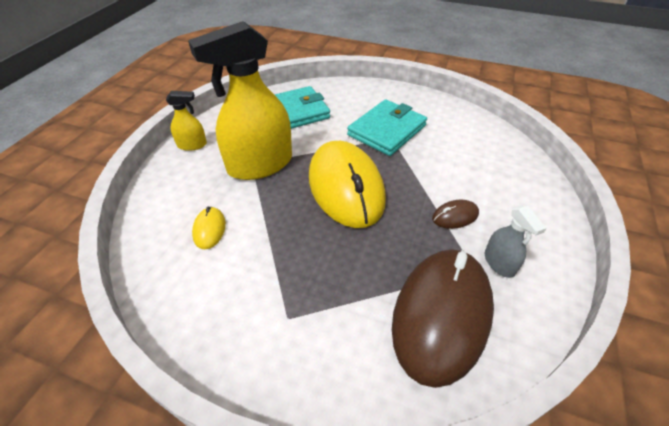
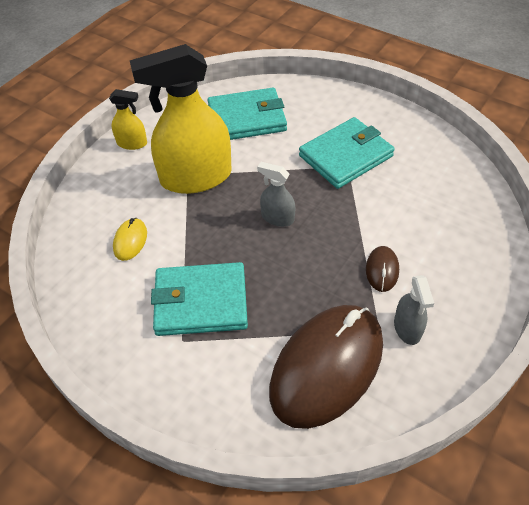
camera: 15 degrees right, 5 degrees up
yellow mouse [309,141,386,228] -> grey spray bottle [257,162,295,227]
brown mouse [432,200,479,229] -> brown mouse turned 75 degrees counterclockwise [366,246,399,292]
none -> turquoise wallet [151,262,248,336]

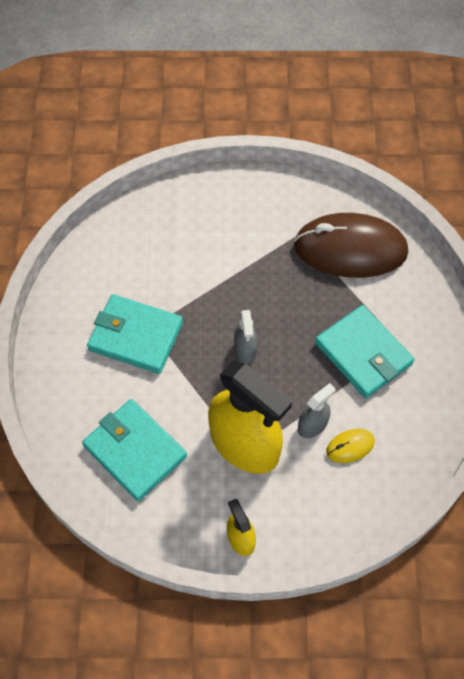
camera: 125 degrees left, 10 degrees up
brown mouse [366,246,399,292] -> none
grey spray bottle [394,275,434,345] -> grey spray bottle moved to [298,383,336,438]

